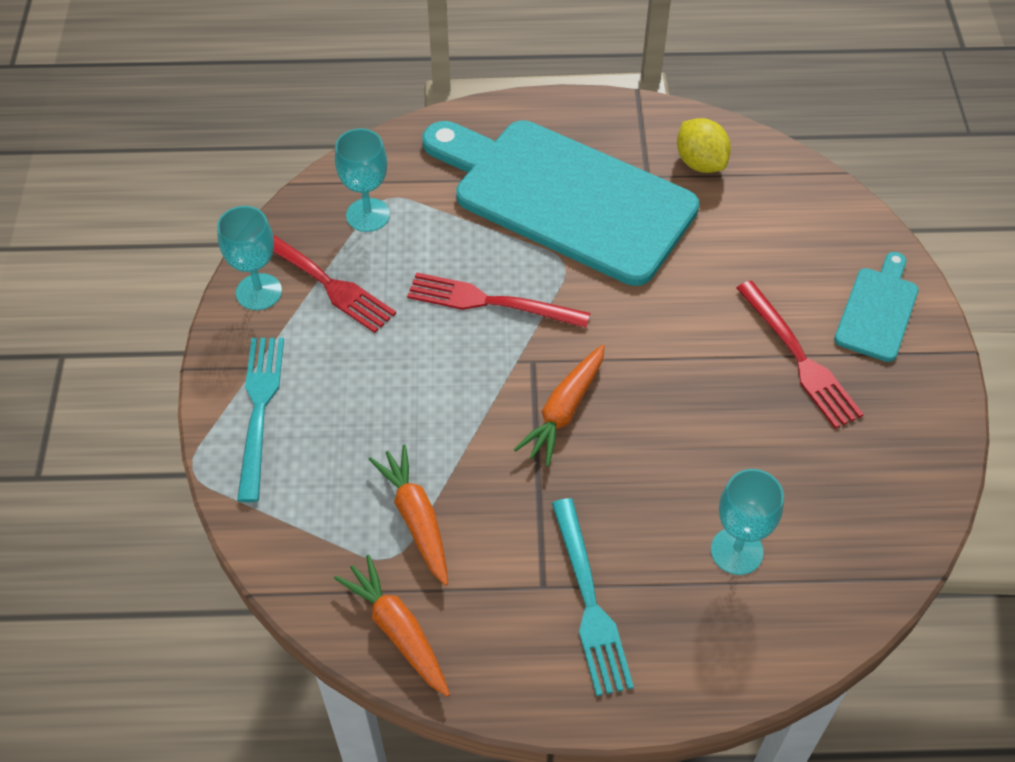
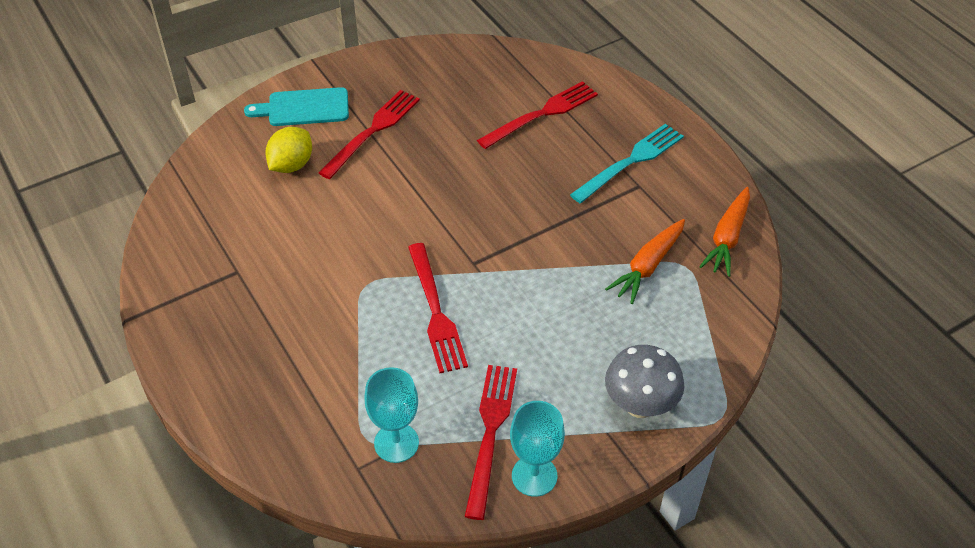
camera: 120 degrees left, 5 degrees down
turquoise fork [237,338,284,502] -> grey mushroom [605,345,684,418]
turquoise cutting board [423,120,699,286] -> none
orange carrot [514,345,605,466] -> none
yellow lemon [677,118,731,173] -> yellow lemon moved to [265,127,312,173]
turquoise goblet [711,469,784,575] -> red fork [477,81,598,149]

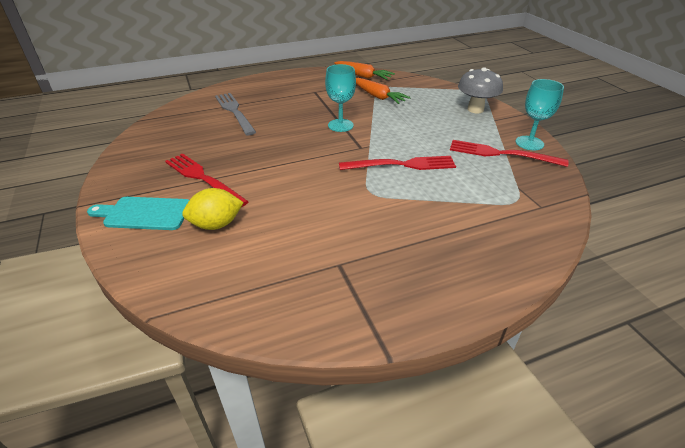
camera: 80 degrees left, 10 degrees down
turquoise cutting board [244,87,349,126] -> turquoise cutting board turned 90 degrees clockwise [87,197,189,230]
yellow lemon [265,127,312,173] -> yellow lemon turned 60 degrees counterclockwise [182,188,244,230]
turquoise goblet [365,367,419,463] -> turquoise goblet moved to [325,64,356,132]
red fork [477,81,598,149] -> grey fork [215,93,256,135]
turquoise fork [570,124,684,203] -> none

